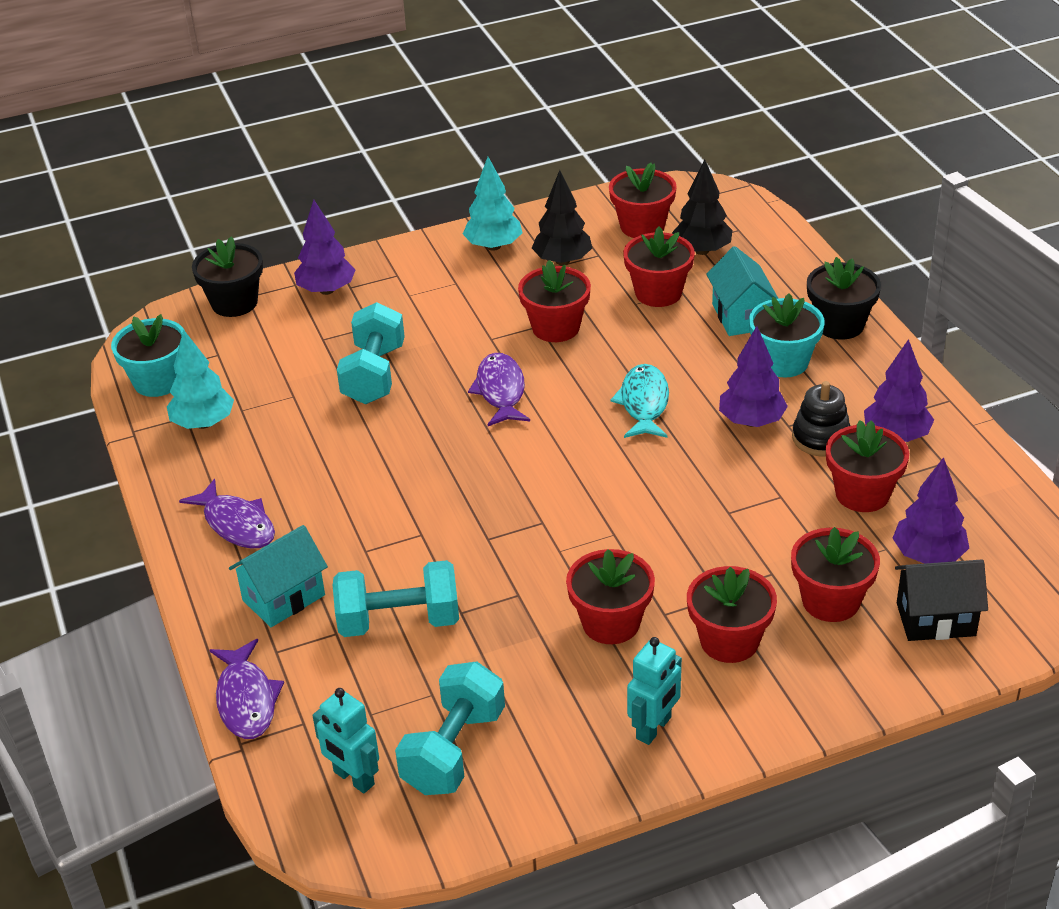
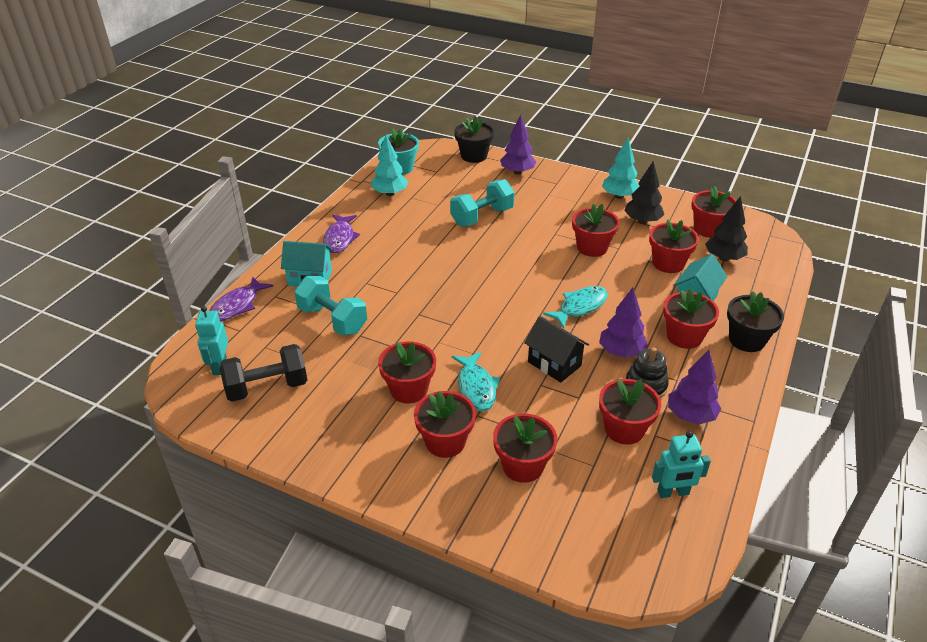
camera: 45 degrees right, 0 degrees up
turquoise dumbbell [395,661,505,795] -> black dumbbell [220,344,307,402]
purple fish [468,353,530,426] -> none
turquoise robot [627,637,682,745] -> turquoise robot moved to [652,431,711,498]
turquoise flower pot [749,294,825,378] -> red flower pot [663,289,719,349]
purple tree [893,457,969,564] -> none
black house [895,559,988,641] -> black house moved to [524,316,589,383]
none -> turquoise fish [452,352,500,411]

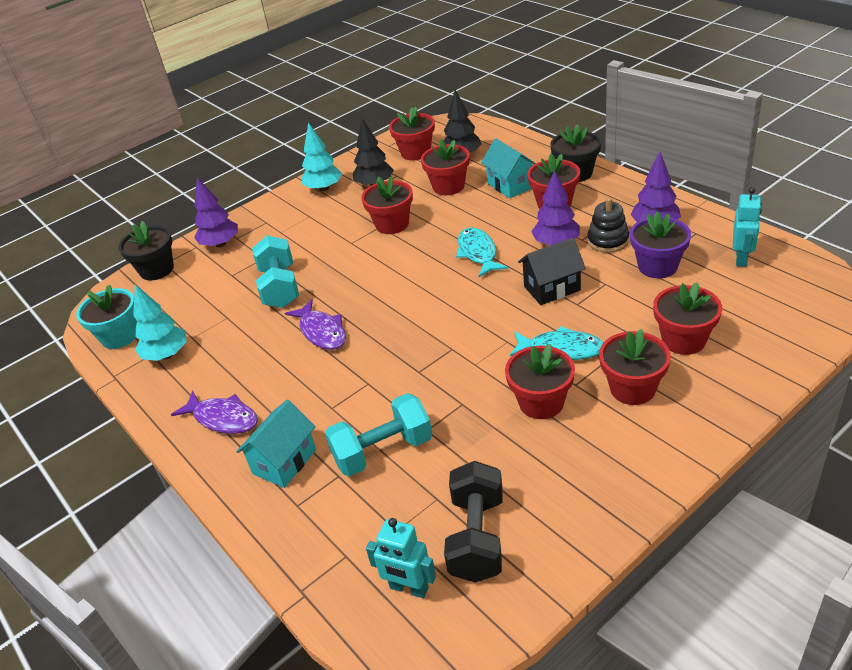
camera: 60 degrees left, 0 degrees up
purple fish [210,276,273,321] -> purple fish moved to [285,299,346,350]
red flower pot [599,379,661,445] -> purple flower pot [630,211,691,278]

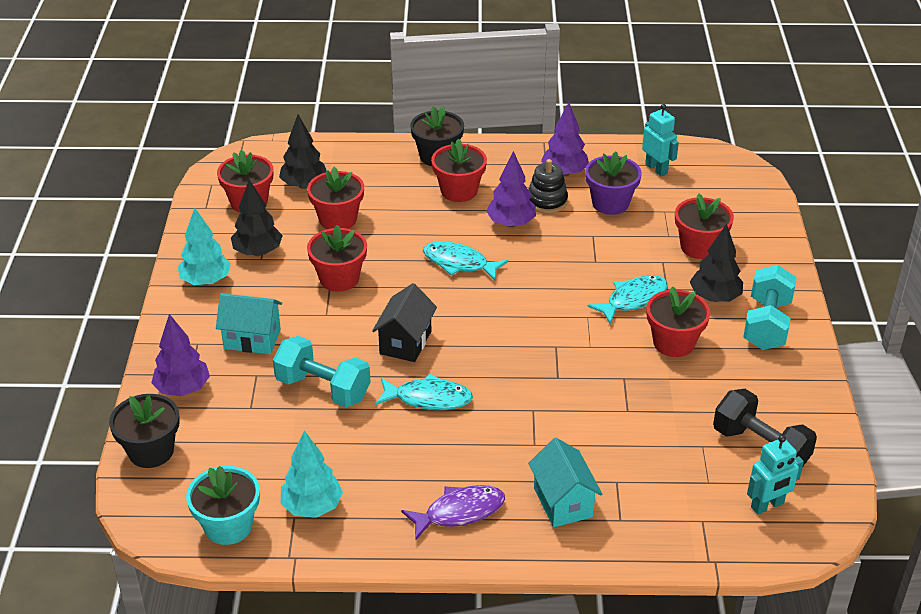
camera: 55 degrees left, 0 degrees up
purple fish [285,299,346,350] -> turquoise fish [375,374,473,410]
turquoise dumbbell [325,393,432,476] -> turquoise dumbbell moved to [743,265,797,350]
turquoise house [481,139,536,199] -> turquoise house moved to [216,293,282,354]
black house [518,238,586,305] -> black house moved to [372,283,437,362]
red flower pot [599,329,671,405] -> black tree [690,224,743,302]

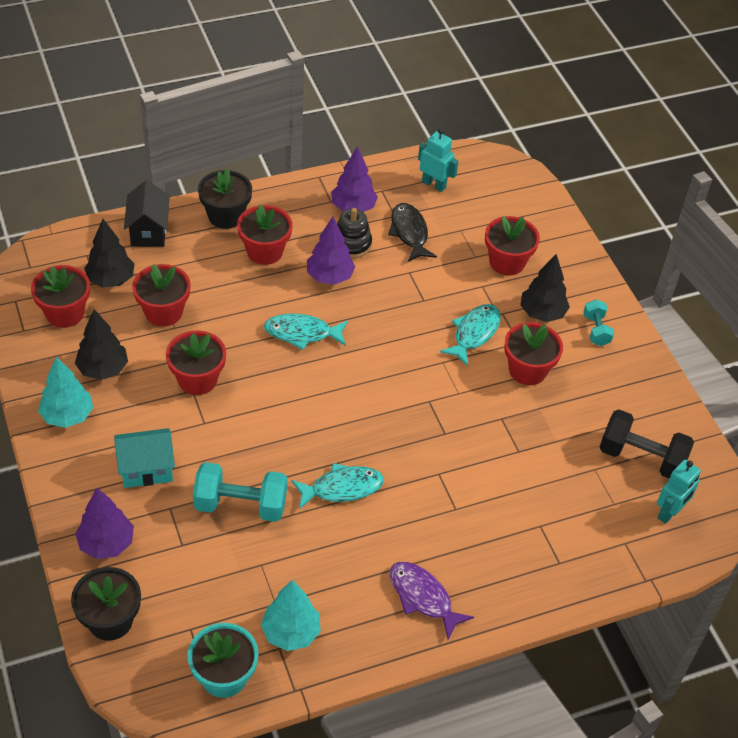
camera: 25 degrees left, 10 degrees up
black house [372,283,437,362] -> black house moved to [124,180,170,247]
purple fish [401,485,505,540] -> purple fish turned 90 degrees counterclockwise [390,562,474,639]
turquoise house [528,438,602,527] -> none
purple flower pot [585,152,642,215] -> black fish [388,203,437,262]
turquoise dumbbell [743,265,797,350] -> turquoise dumbbell [583,300,614,346], size x0.56

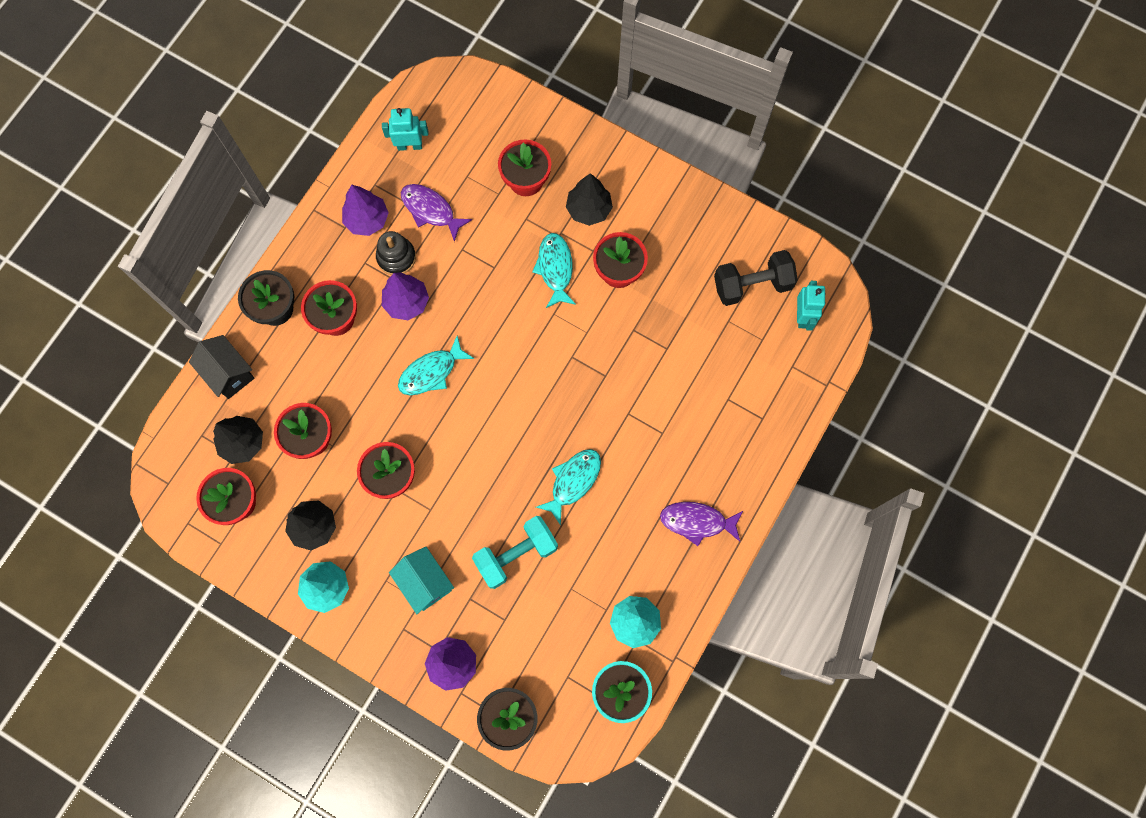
camera: 35 degrees left, 25 degrees up
turquoise house [114,428,175,488] -> turquoise house turned 75 degrees counterclockwise [389,547,454,614]
black fish [388,203,437,262] -> purple fish [401,184,472,242]
turquoise dumbbell [583,300,614,346] -> none

